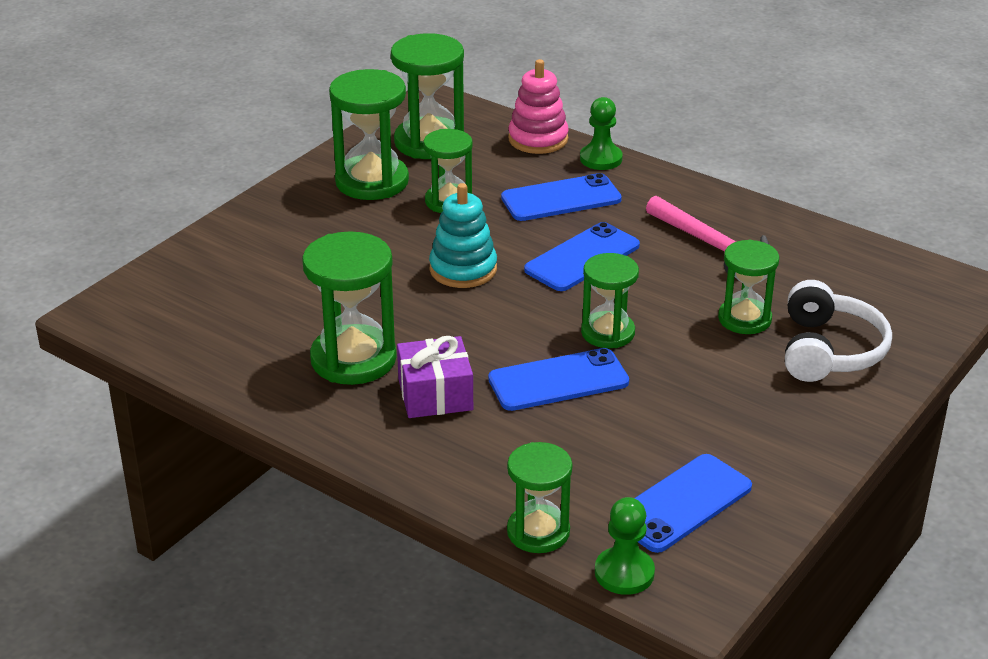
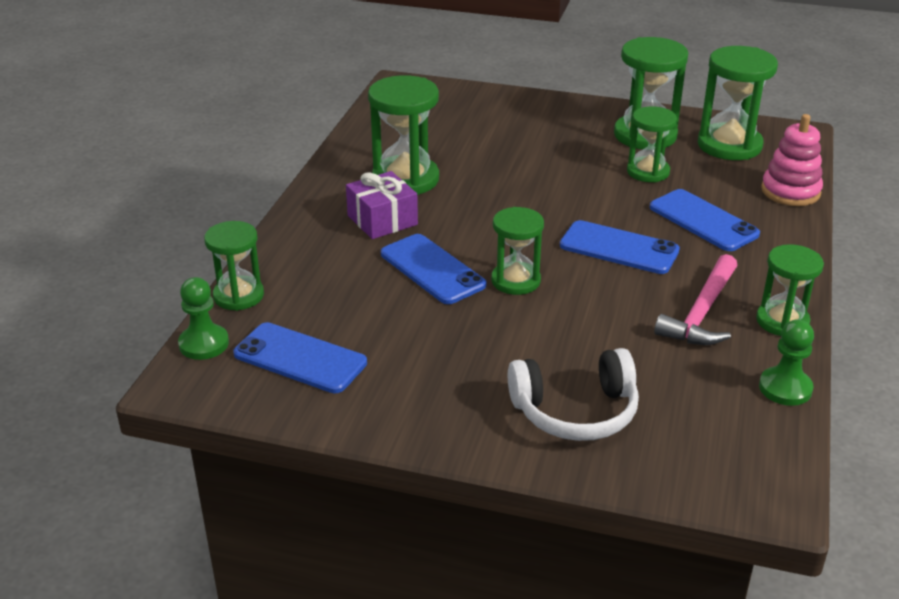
camera: 70 degrees right, 0 degrees up
turquoise stacking toy [429,183,497,288] -> none
green pawn [580,97,623,170] -> green pawn moved to [759,320,814,406]
green hourglass [718,240,779,334] -> green hourglass moved to [756,244,824,336]

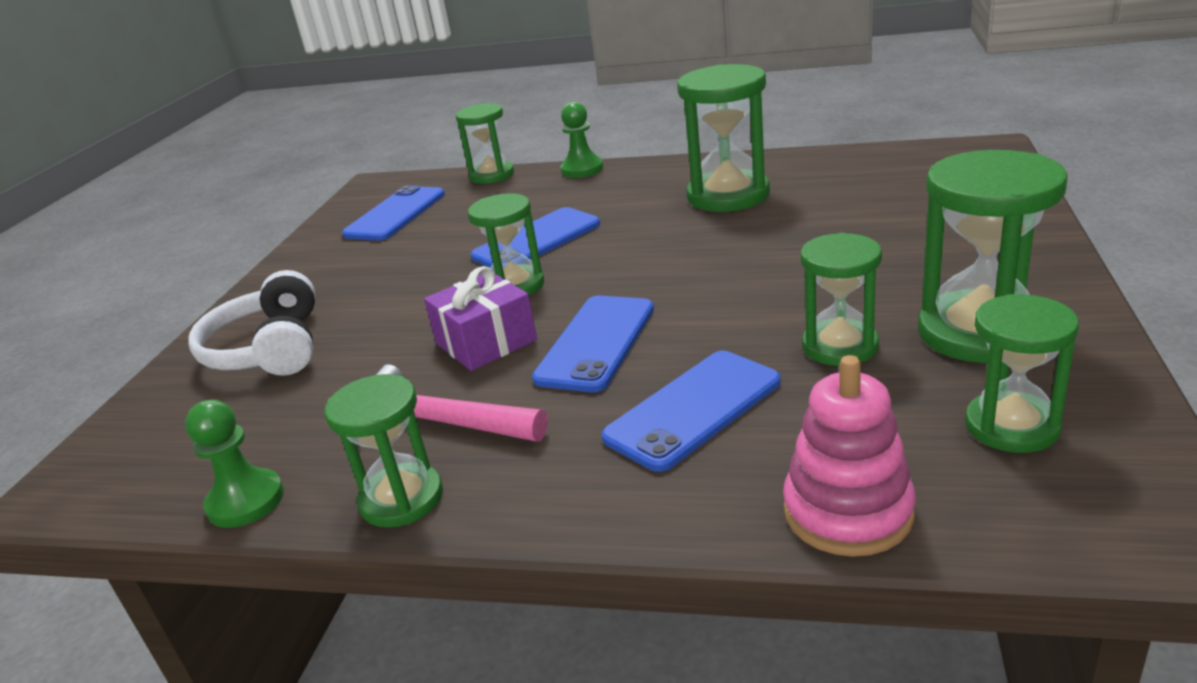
camera: 90 degrees right, 5 degrees down
green pawn [178,277,229,360] -> green pawn moved to [560,102,603,178]
purple gift [346,171,418,239] -> purple gift moved to [424,266,537,371]
green hourglass [698,46,778,160] -> green hourglass [965,294,1079,453], size x0.64

